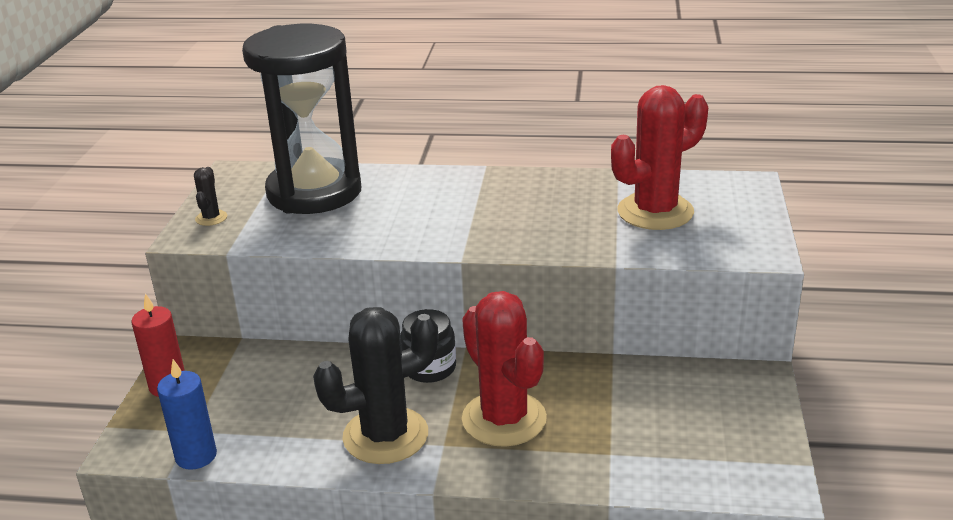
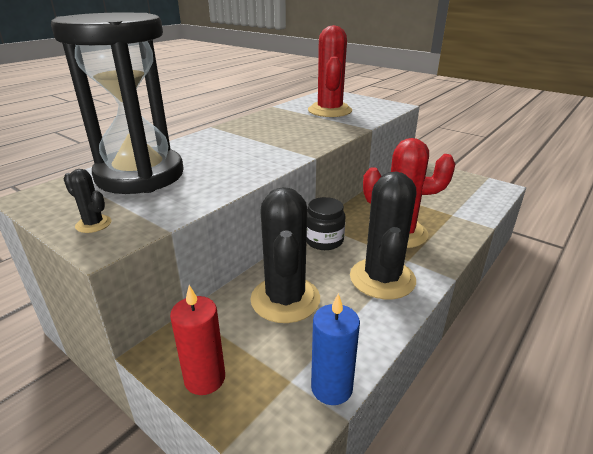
camera: 60 degrees left, 0 degrees up
none -> black cactus [250,187,320,323]

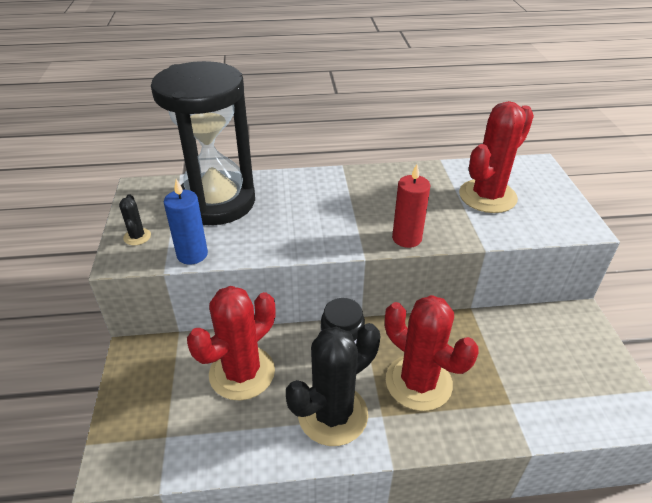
camera: 45 degrees right, 10 degrees up
red candle [170,285,225,395] -> red candle moved to [392,164,430,248]
black cactus [250,187,320,323] -> red cactus [187,286,276,401]
blue candle [311,293,360,405] -> blue candle moved to [164,179,208,265]

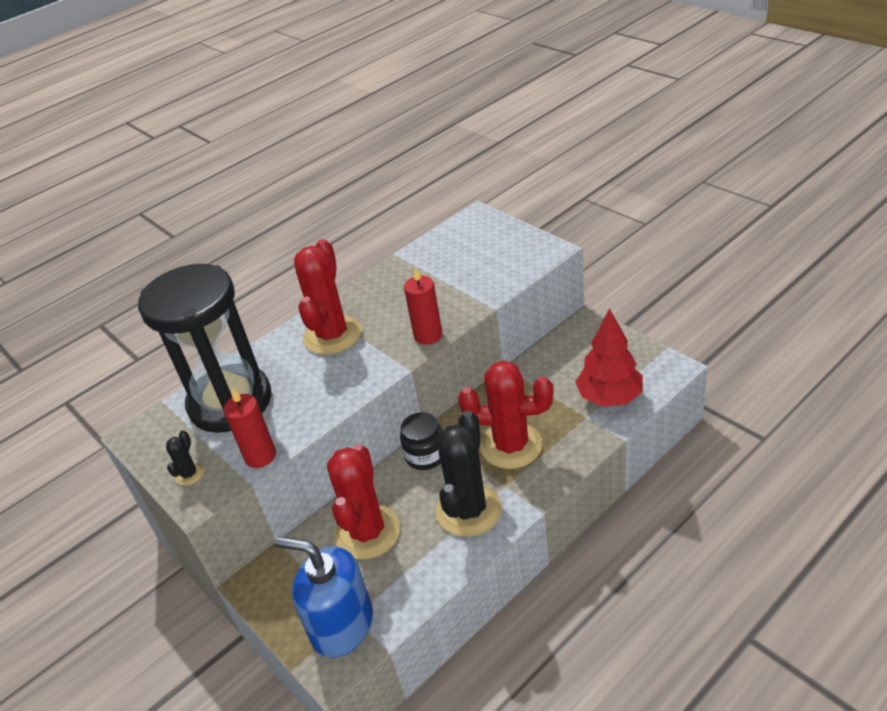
camera: 30 degrees left, 0 degrees up
black cactus [119,194,151,245] -> black cactus turned 60 degrees clockwise [166,431,204,486]
blue candle [164,179,208,265] -> red candle [223,388,276,468]
red cactus [459,101,534,213] -> red cactus moved to [294,239,362,355]
none -> blue soap dispenser [275,537,373,658]
none -> red tree [575,308,643,407]

